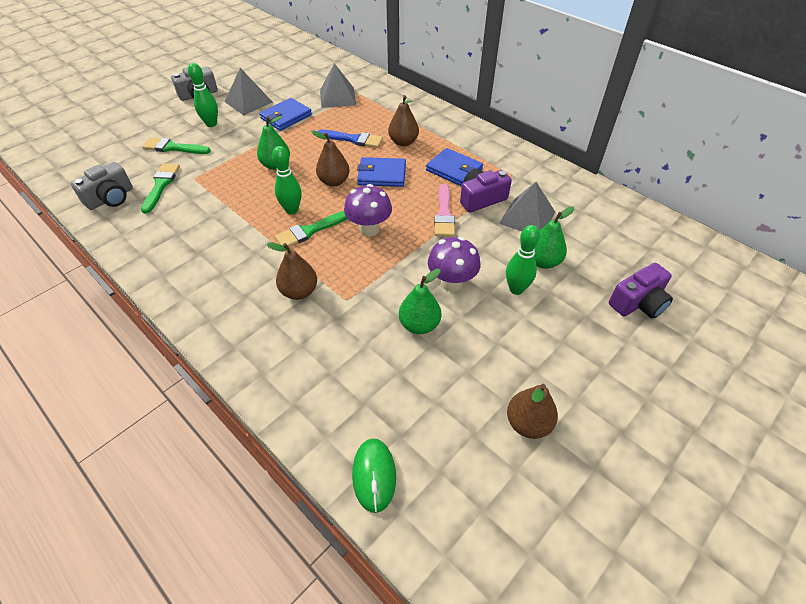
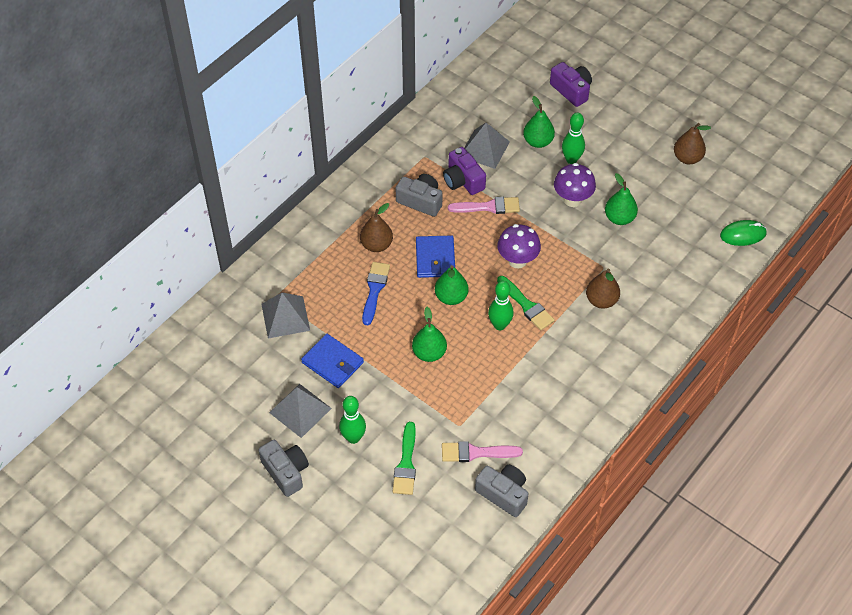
camera: 95 degrees left, 5 degrees up
green brush [141,163,180,214] -> pink brush [442,441,523,462]
brown pear [311,130,350,187] -> green pear [435,265,469,305]
blue wallet [426,148,483,187] -> grey camera [396,174,442,217]

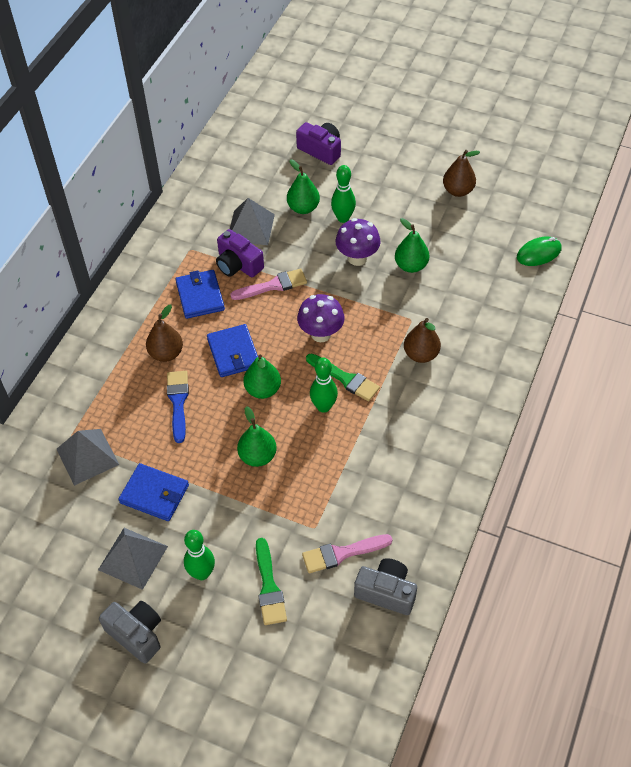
camera: 15 degrees left, 0 degrees up
grey camera [396,174,442,217] -> blue wallet [175,270,225,319]

